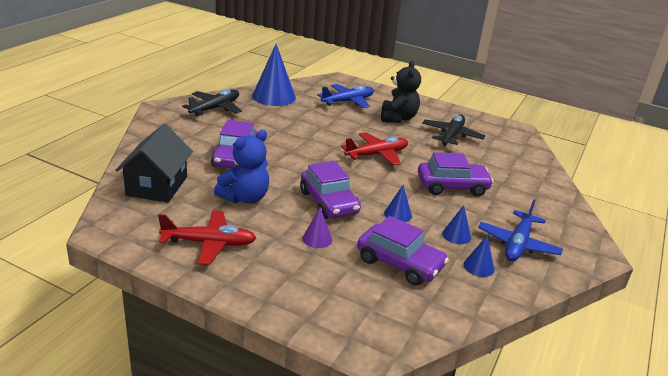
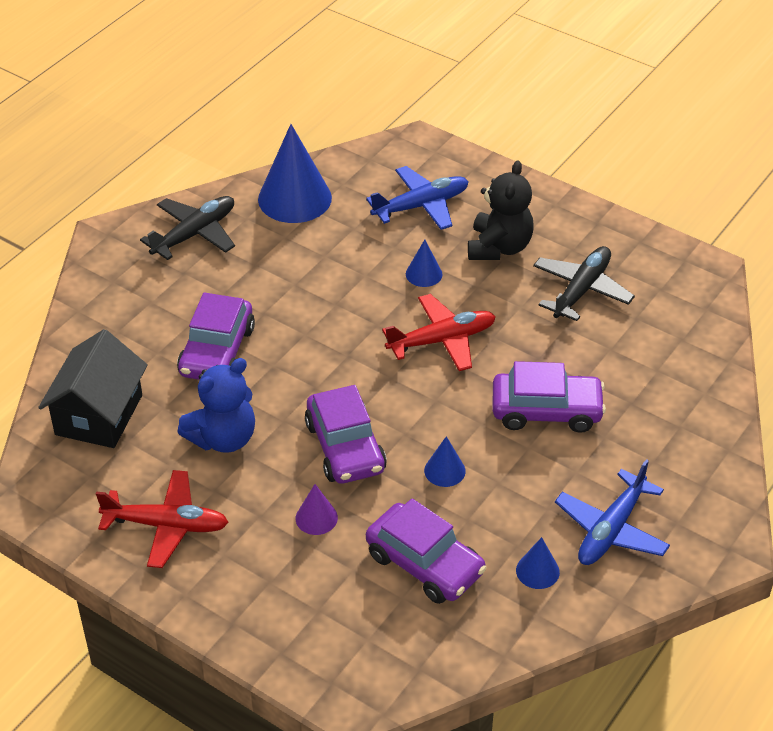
camera: 10 degrees right, 15 degrees up
blue cone [442,205,471,244] -> blue cone moved to [406,240,443,287]

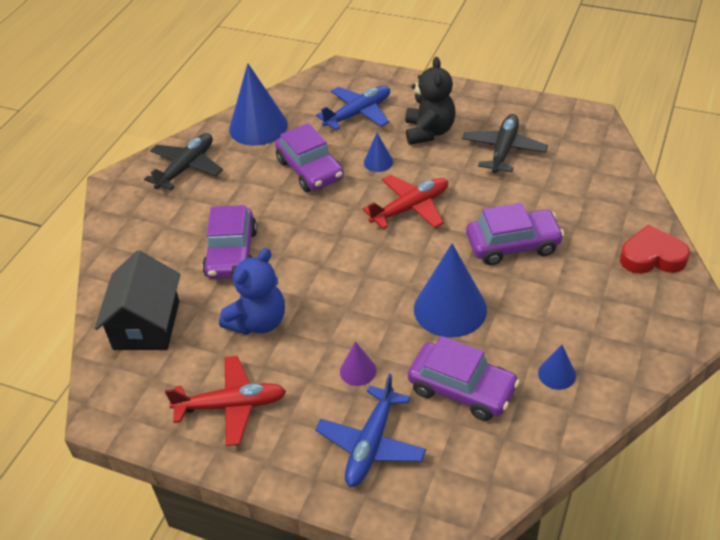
camera: 10 degrees left, 0 degrees up
purple car [305,385,387,484] -> purple car moved to [275,123,344,192]
blue cone [424,436,466,487] -> blue cone [414,243,487,337], size x2.10
blue plane [555,459,670,565] -> blue plane moved to [315,374,426,487]
none -> red heart [620,225,690,274]

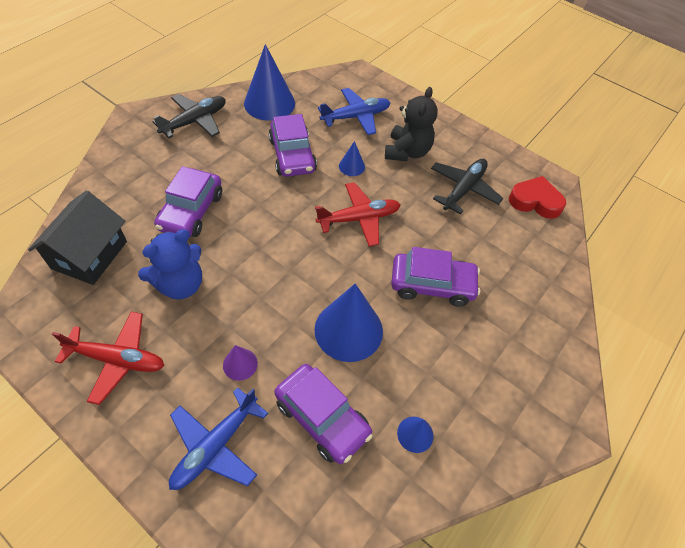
camera: 10 degrees right, 10 degrees up
red heart [620,225,690,274] -> red heart moved to [509,176,566,219]

